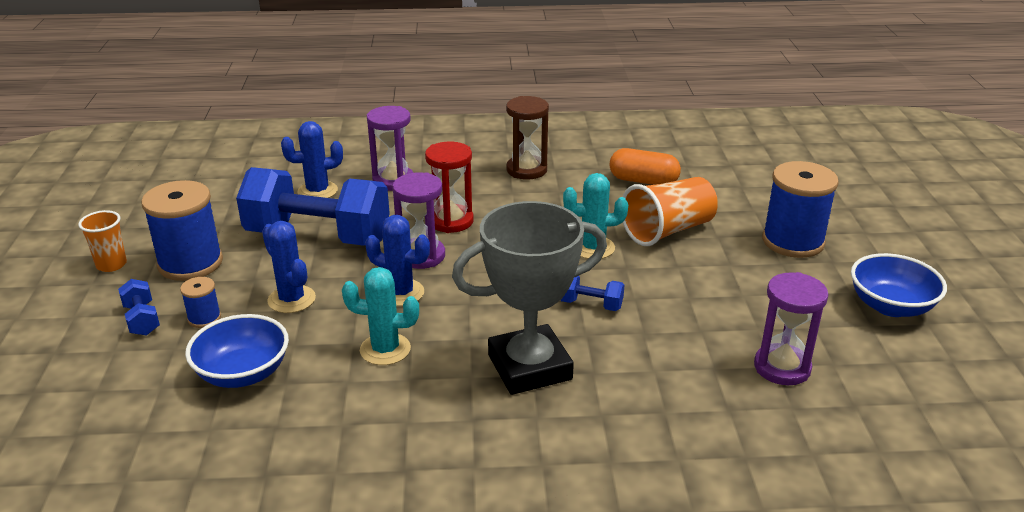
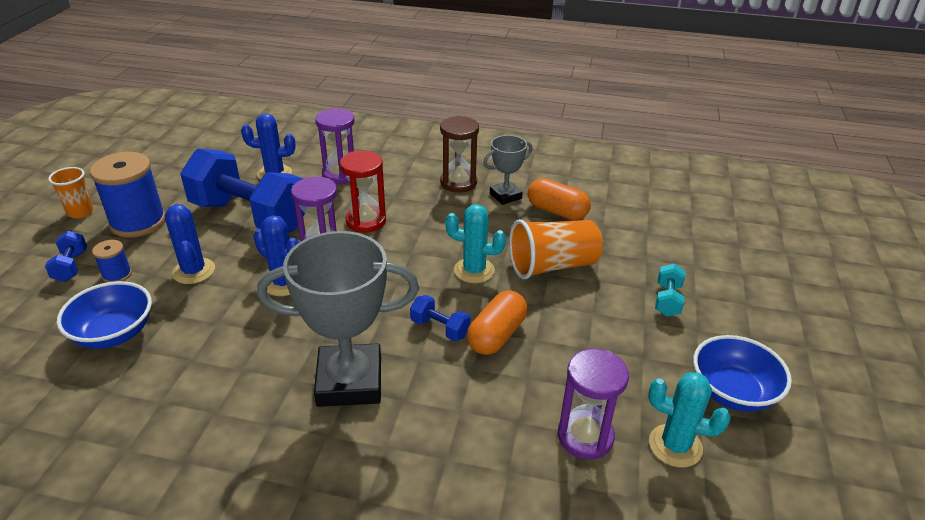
camera: 15 degrees right, 5 degrees up
turquoise cactus [342,267,419,365] -> turquoise cactus moved to [648,372,731,468]
blue spool [762,161,839,258] -> turquoise dumbbell [655,263,686,316]
none -> orange capsule [467,290,527,355]
none -> grey trophy [483,135,533,205]

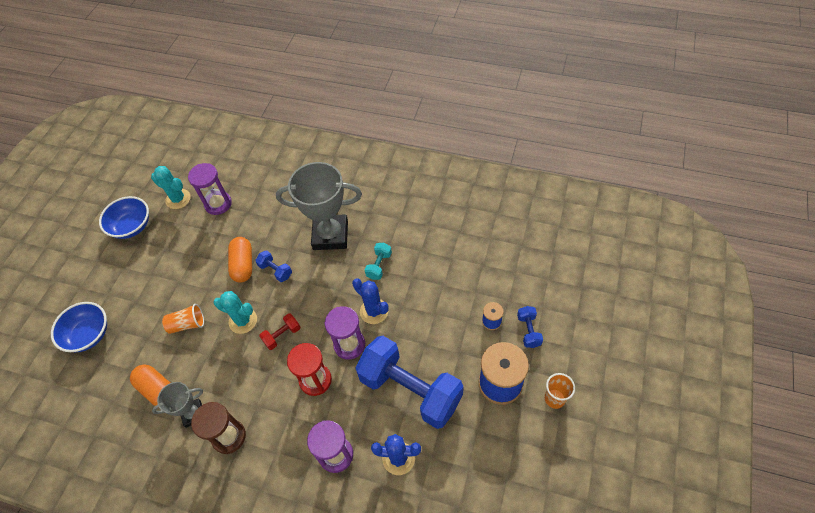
camera: 170 degrees left, 20 degrees up
blue bowl [57,281,152,349] -> blue bowl moved to [51,302,107,352]
blue cactus [165,204,215,284] -> none
orange capsule [467,290,527,355] -> orange capsule turned 45 degrees counterclockwise [228,237,252,283]
orange cup [509,219,603,279] -> orange cup [162,304,204,334], size x0.60
turquoise dumbbell [655,263,686,316] -> turquoise dumbbell moved to [365,243,392,280]
none -> red dumbbell [259,313,300,350]

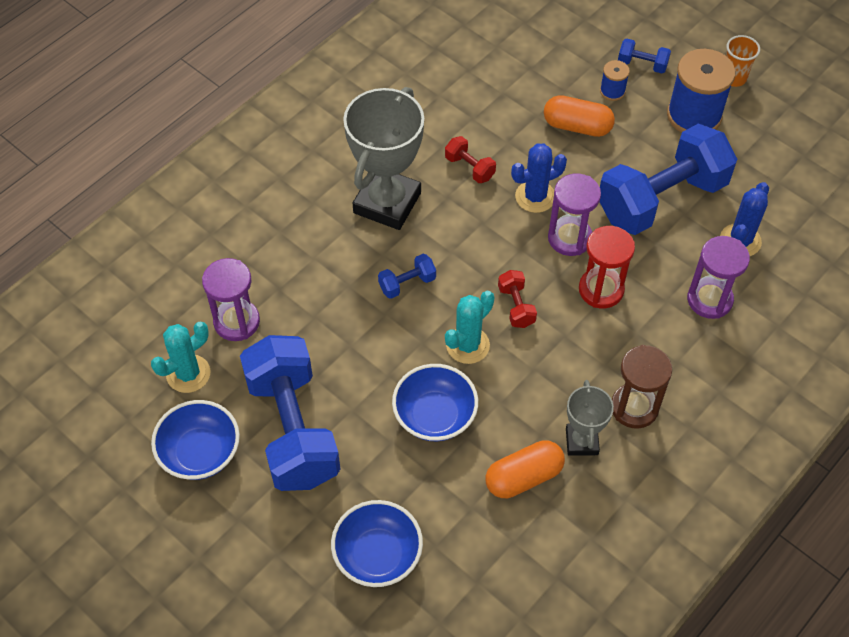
camera: 70 degrees left, 0 degrees up
orange cup [162,304,204,334] -> blue bowl [392,364,478,441]
orange capsule [228,237,252,283] -> orange capsule moved to [544,95,615,137]
turquoise dumbbell [365,243,392,280] -> red dumbbell [445,136,496,183]
none -> blue dumbbell [240,335,340,491]

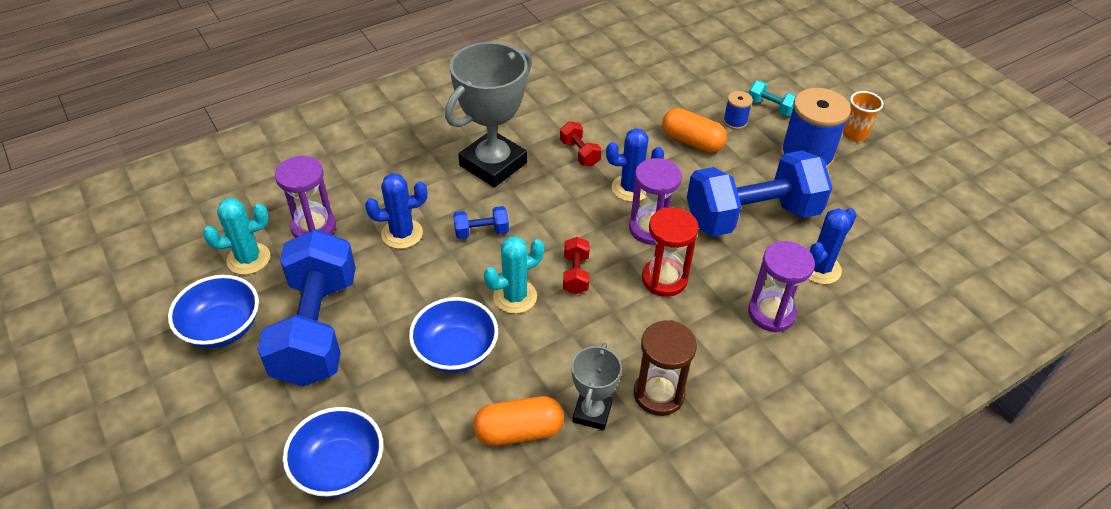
camera: 15 degrees right, 10 degrees down
blue dumbbell [618,38,671,73] -> turquoise dumbbell [749,81,796,116]
none -> blue cactus [365,173,427,249]

